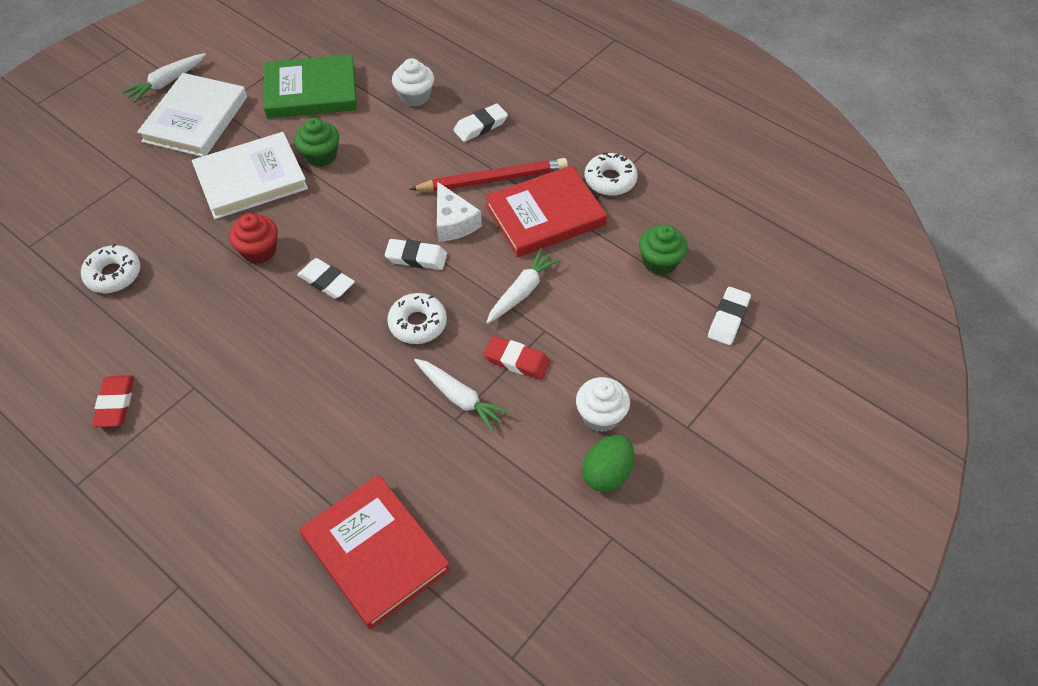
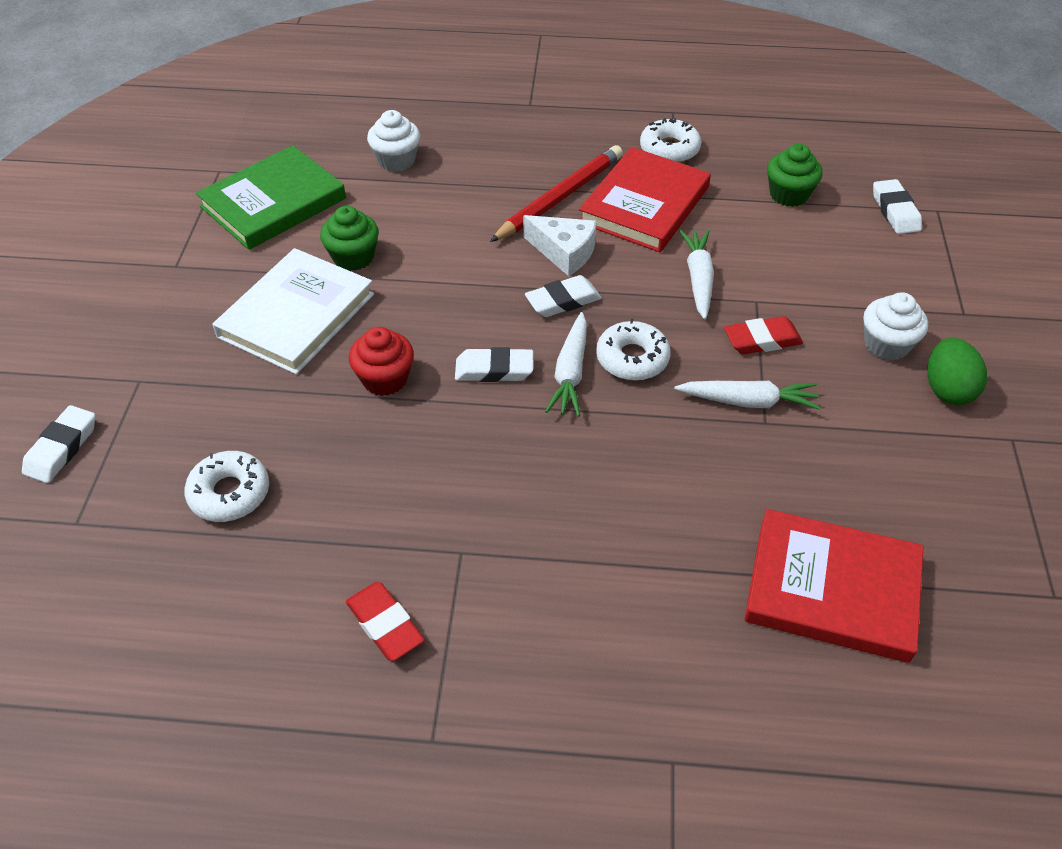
camera: 35 degrees left, 5 degrees down
white carrot [122,53,206,103] -> white carrot moved to [545,312,587,417]
white book [137,73,247,157] -> none
white eraser [454,104,508,142] -> white eraser moved to [22,405,95,483]

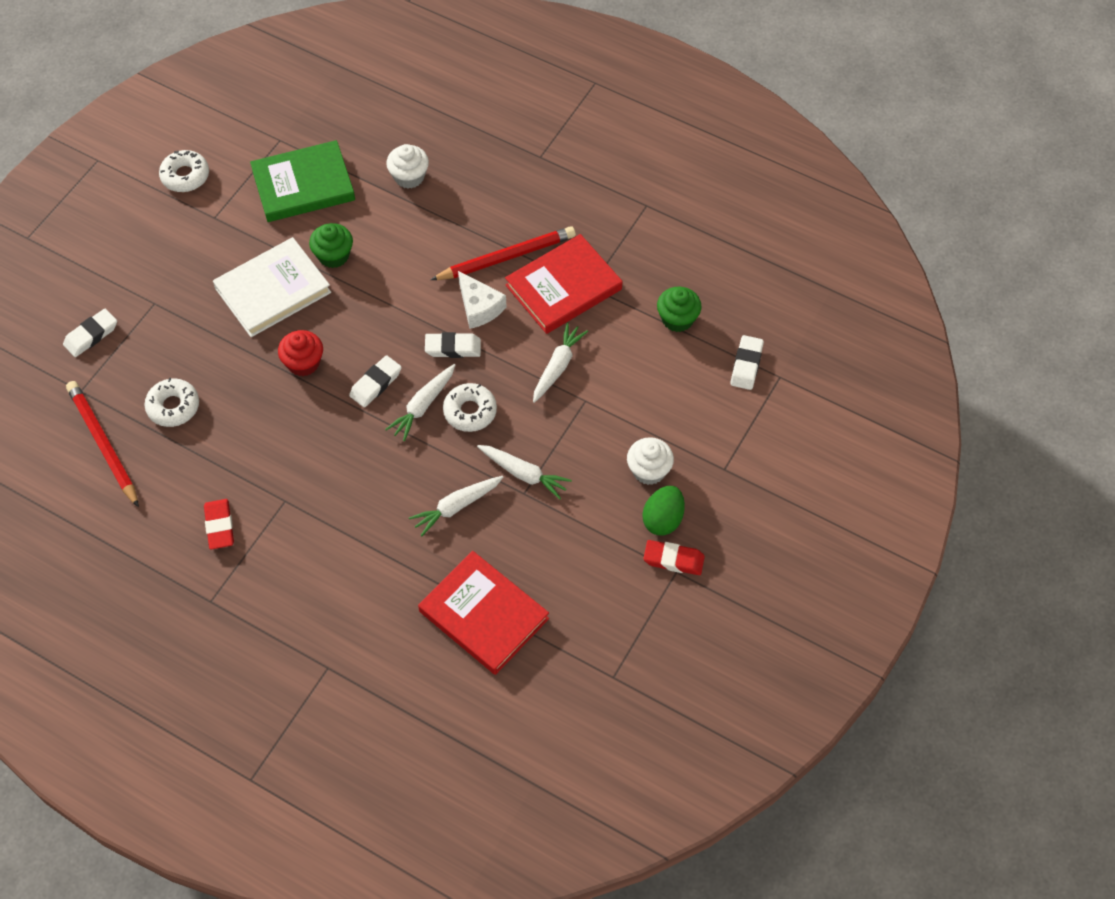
camera: 25 degrees right, 10 degrees up
white eraser [455,347,533,382] -> white eraser turned 75 degrees counterclockwise [349,355,402,407]
white donut [640,118,701,163] -> white donut moved to [159,150,209,192]
red eraser [724,316,803,354] -> red eraser moved to [643,540,705,575]
none -> red pencil [66,381,139,508]
none -> white carrot [409,476,503,536]

